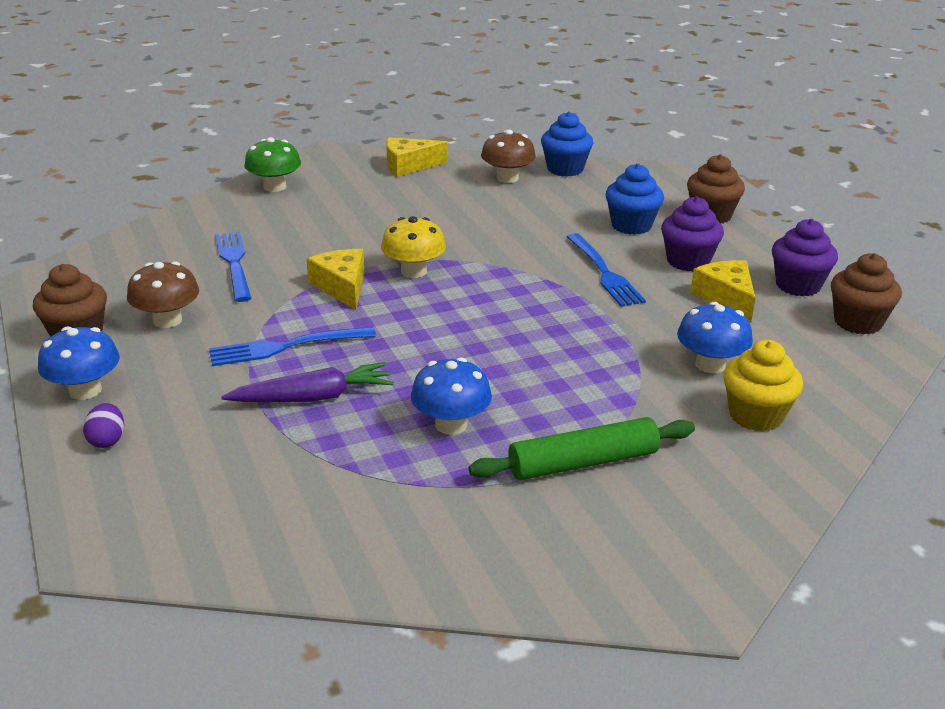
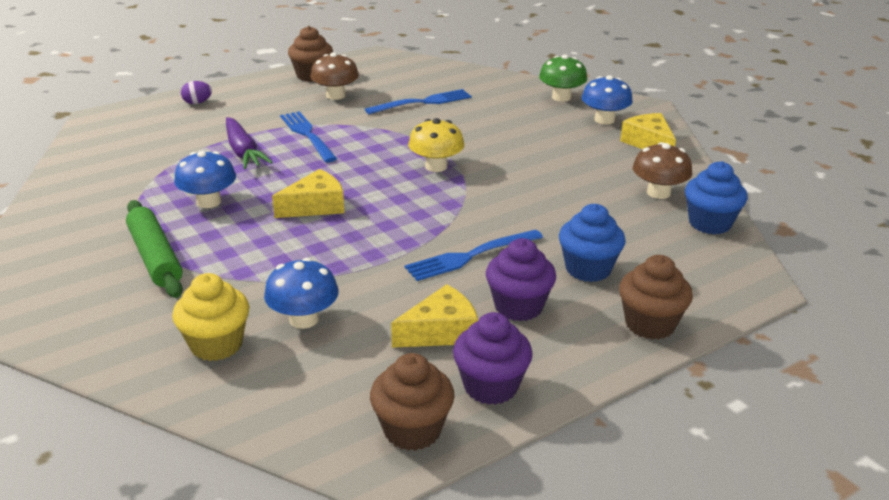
camera: 80 degrees right, 0 degrees up
blue mushroom [38,326,120,400] -> blue mushroom moved to [582,75,633,125]
yellow cheese [307,249,364,310] -> yellow cheese moved to [272,169,344,218]

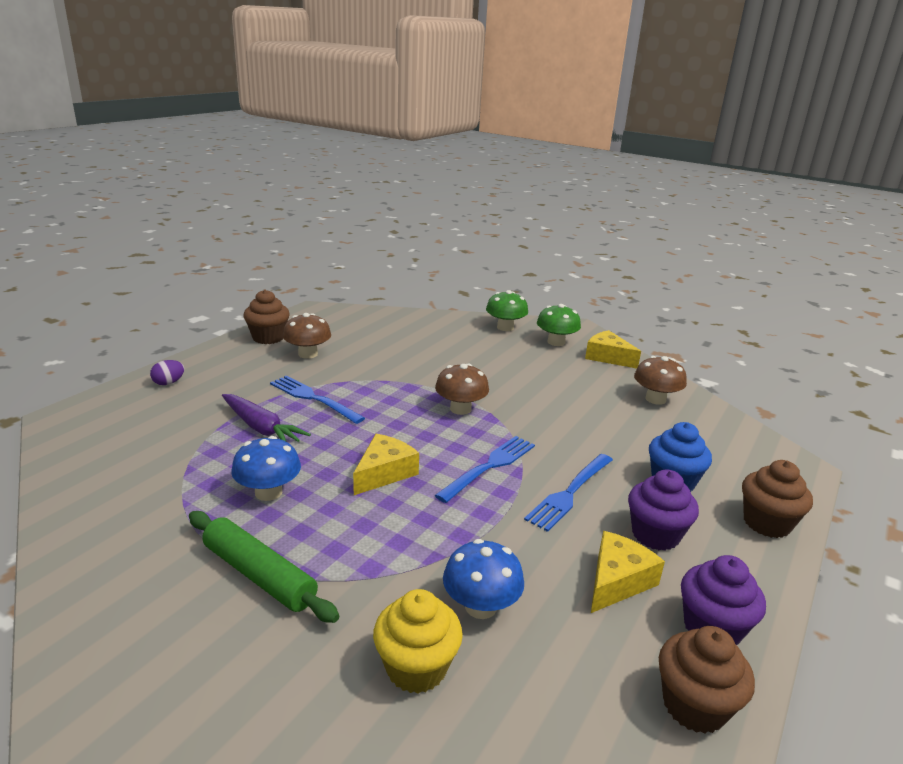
camera: 25 degrees left, 5 degrees down
blue fork [365,89,472,114] -> blue fork moved to [435,436,535,503]
yellow mushroom [408,118,464,172] -> brown mushroom [435,364,489,415]
blue mushroom [582,75,633,125] -> green mushroom [537,304,581,346]
blue cupcake [685,161,747,234] -> none

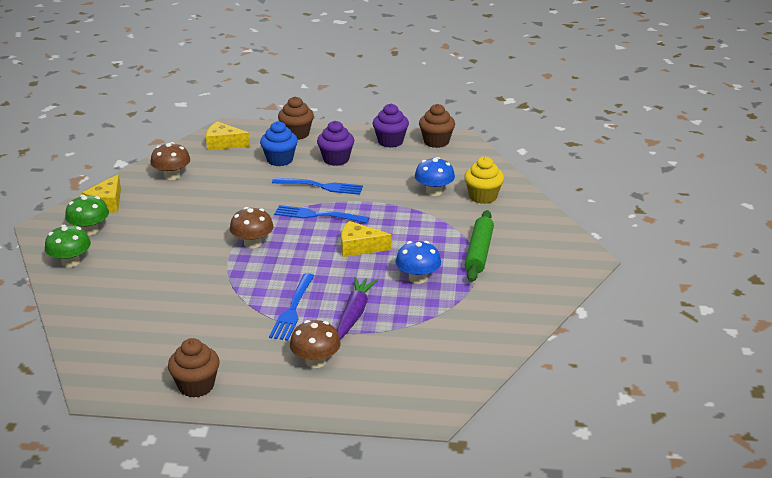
camera: 115 degrees left, 5 degrees up
purple egg [150,360,184,385] -> none
brown mushroom [283,313,331,359] -> brown mushroom moved to [290,320,341,368]
yellow cheese [591,531,665,613] -> yellow cheese moved to [206,121,250,150]

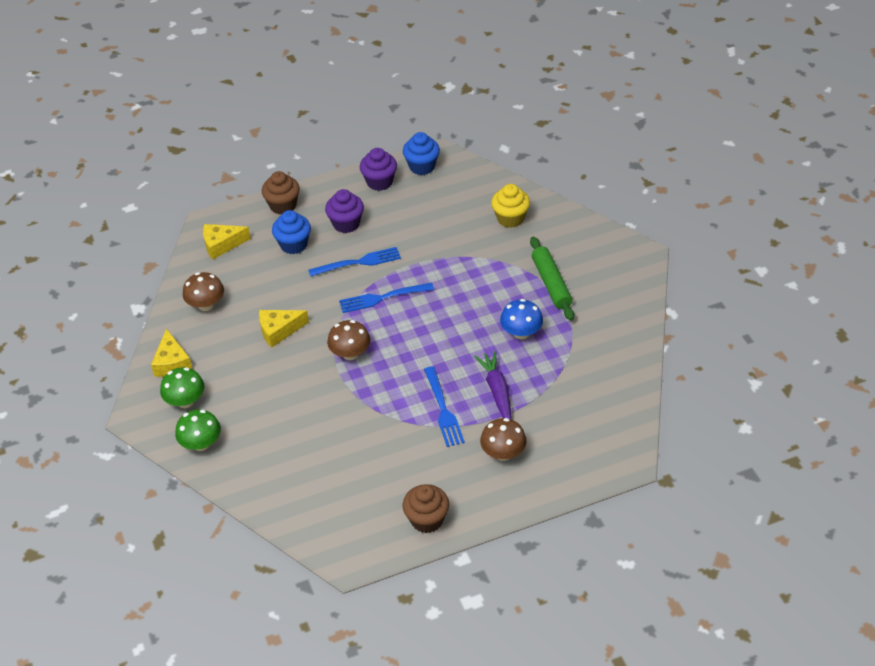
camera: 25 degrees left, 15 degrees up
yellow cheese [341,221,391,257] -> yellow cheese moved to [259,310,309,348]
blue mushroom [415,157,455,196] -> none
brown cupcake [419,104,455,148] -> blue cupcake [403,132,440,175]

